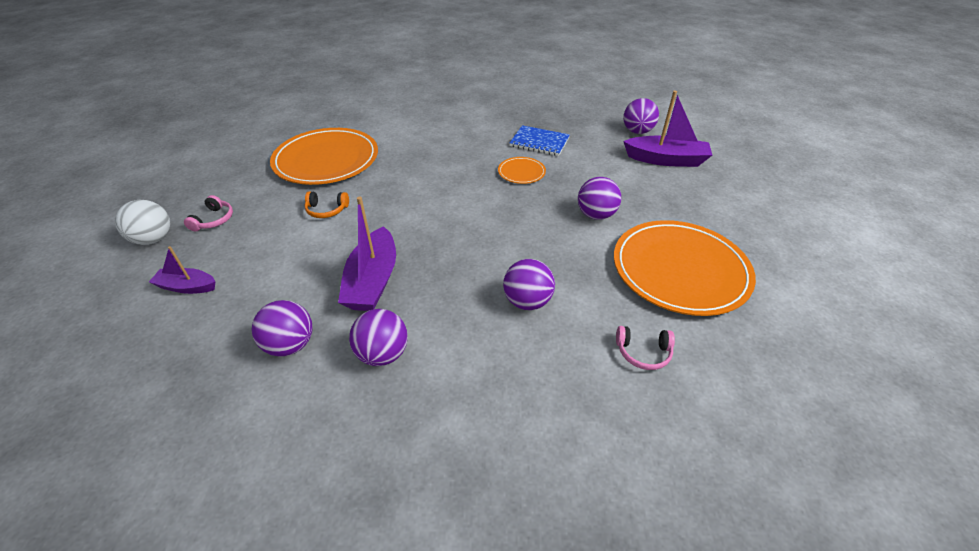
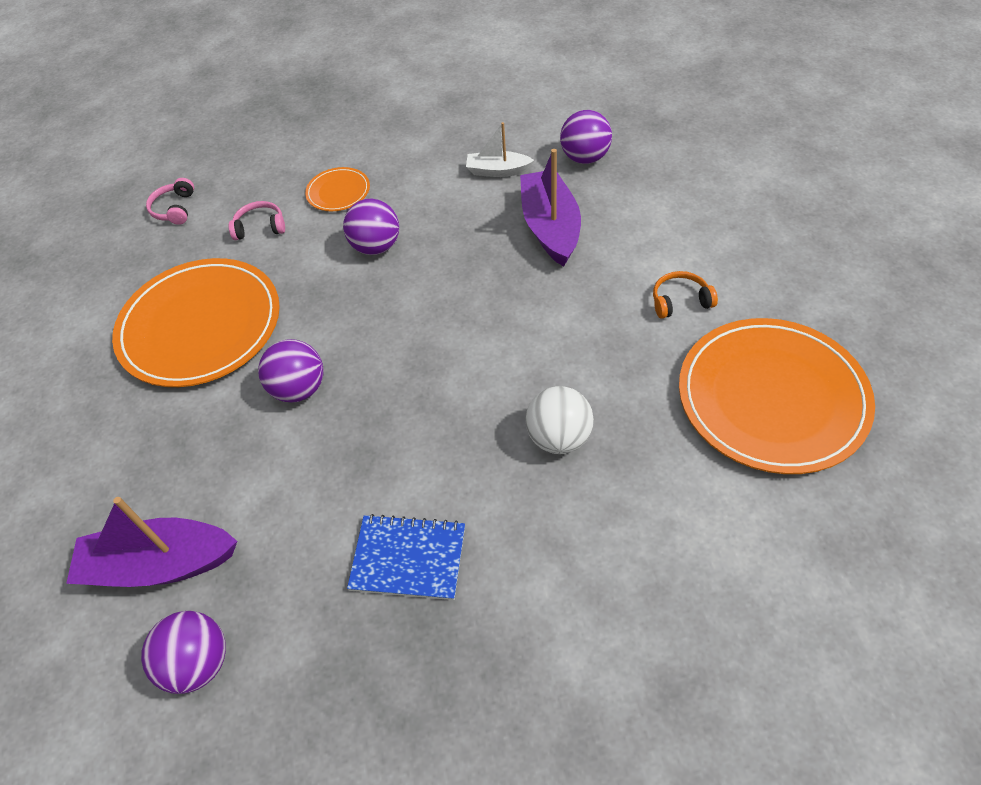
camera: 170 degrees right, 10 degrees up
white ball [115,200,170,245] -> white ball moved to [525,386,594,454]
purple boat [149,246,216,294] -> none
pink headphones [184,195,233,232] -> pink headphones moved to [146,178,194,225]
purple ball [349,309,408,366] -> white boat [466,122,534,177]
orange plate [498,157,546,184] -> orange plate moved to [305,167,370,211]

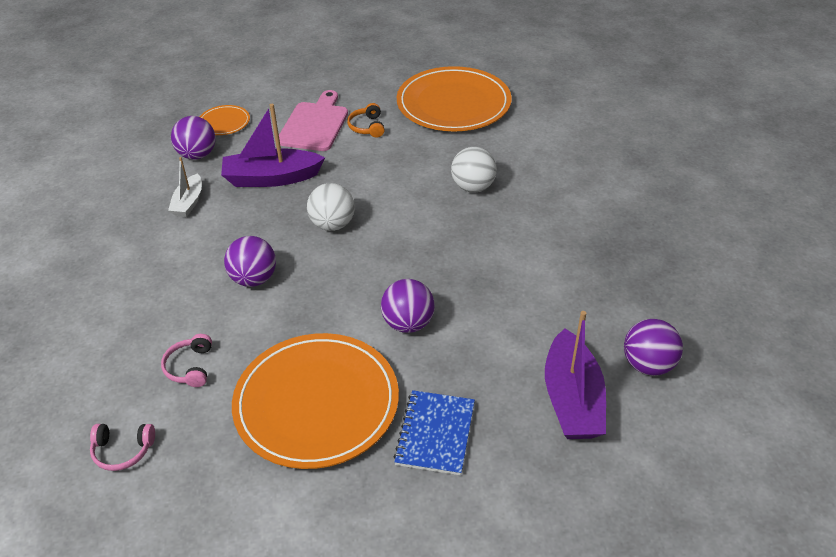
camera: 90 degrees left, 10 degrees down
orange plate [305,167,370,211] -> orange plate moved to [200,105,250,135]
blue notebook [347,514,465,600] -> blue notebook moved to [393,390,475,475]
none -> pink cutting board [279,90,348,151]
none -> white ball [307,183,355,231]

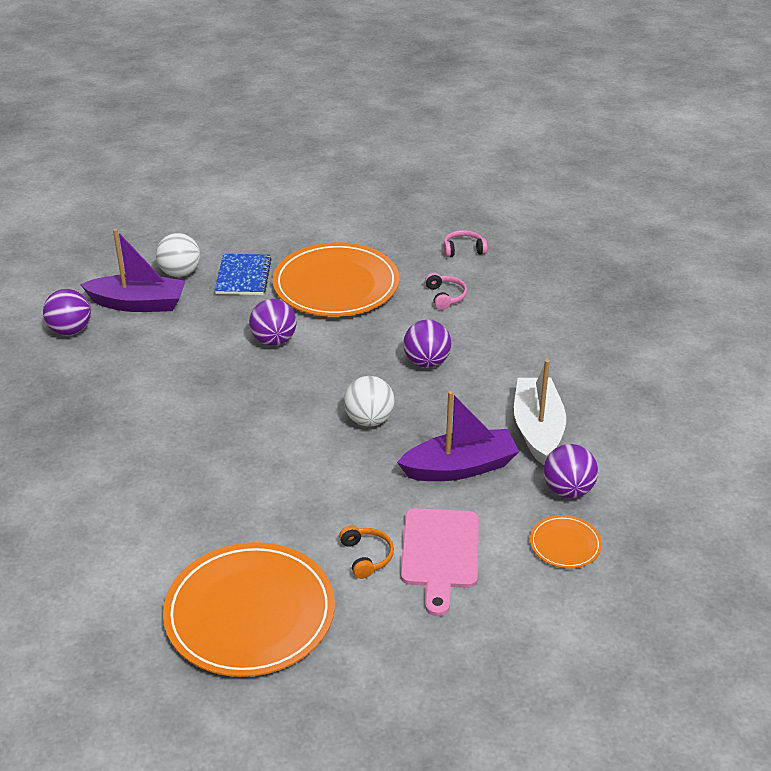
camera: 170 degrees right, 5 degrees down
white boat [168,157,202,217] -> white boat [514,359,566,465], size x1.73
white ball [451,147,497,193] -> white ball moved to [156,233,200,277]
purple boat [545,311,606,439] -> purple boat turned 105 degrees clockwise [80,229,186,312]

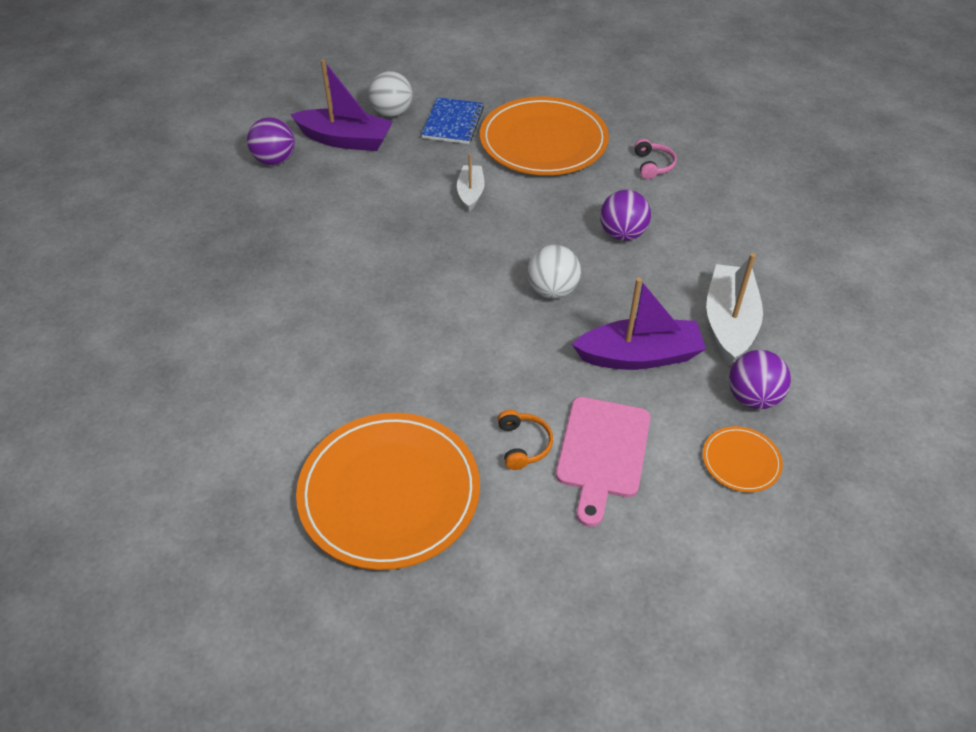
camera: 10 degrees right, 10 degrees up
purple ball [249,299,297,346] -> white boat [457,153,485,212]
pink headphones [444,230,487,257] -> none

